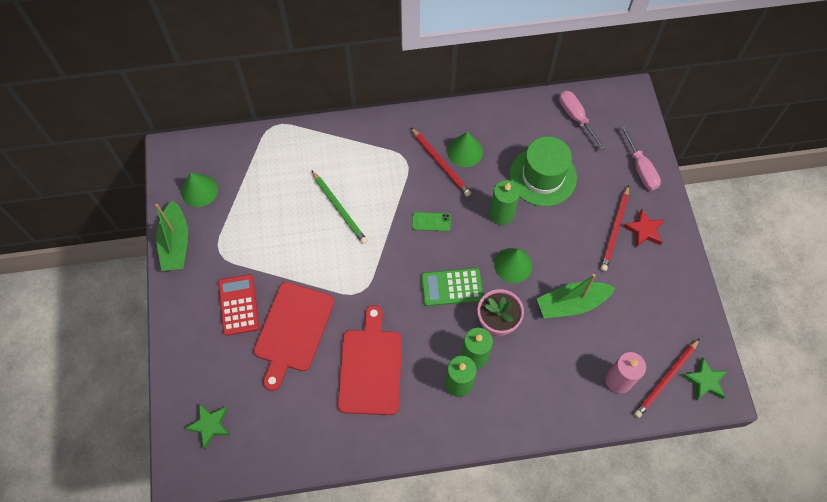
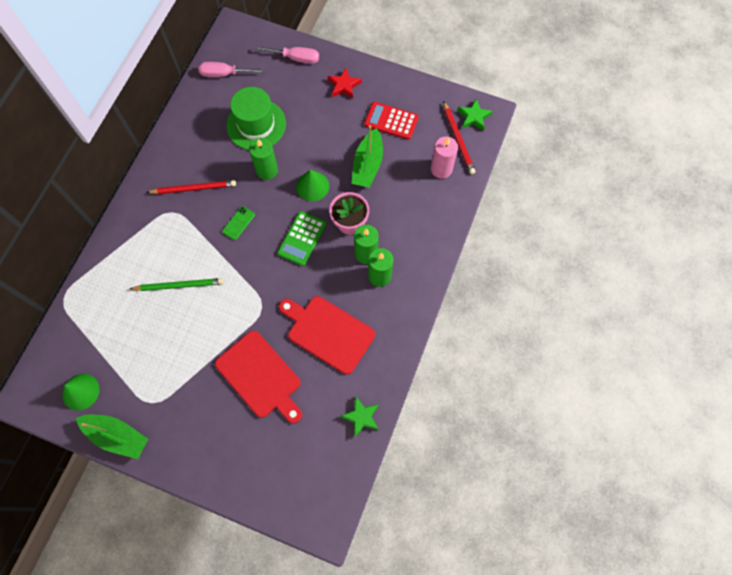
camera: 60 degrees left, 5 degrees up
green star [185,404,230,449] -> green star moved to [340,396,379,437]
red calculator [218,274,259,336] -> red calculator moved to [364,102,419,140]
green cone [447,132,483,167] -> none
red pencil [601,185,629,271] -> none

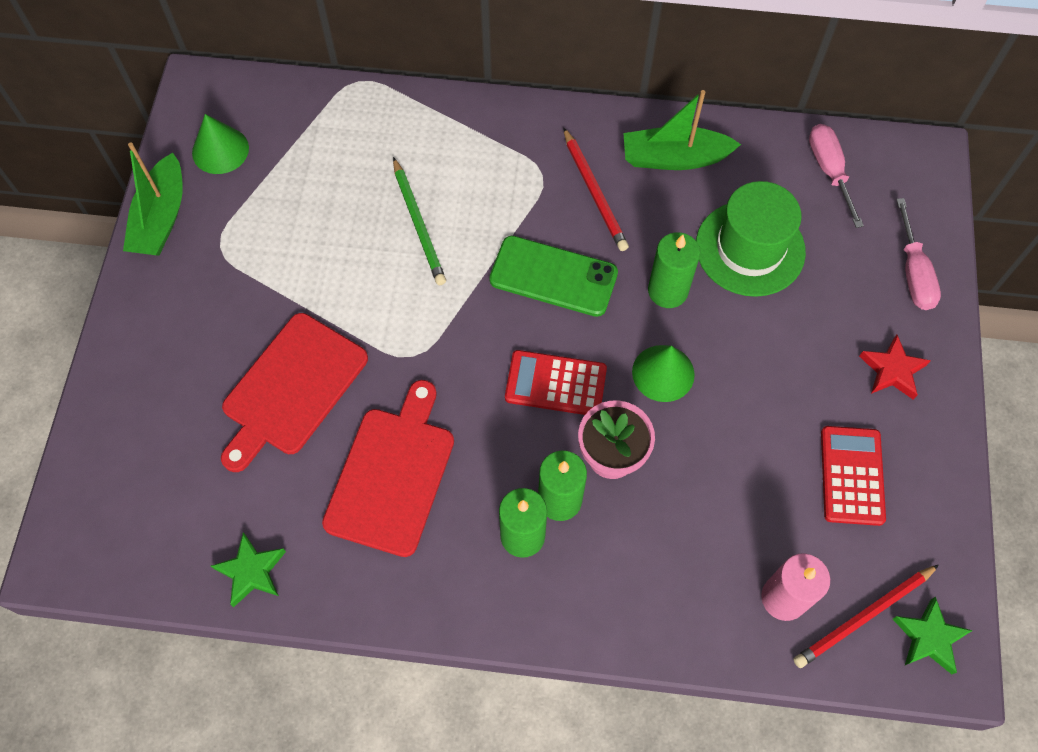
camera: 75 degrees right, 5 degrees down
green phone [222,206,255,240] -> green phone [489,236,618,317], size x1.96
green calculator [277,211,326,266] -> red calculator [505,350,607,415]
green boat [352,125,383,188] -> green boat moved to [623,90,741,170]

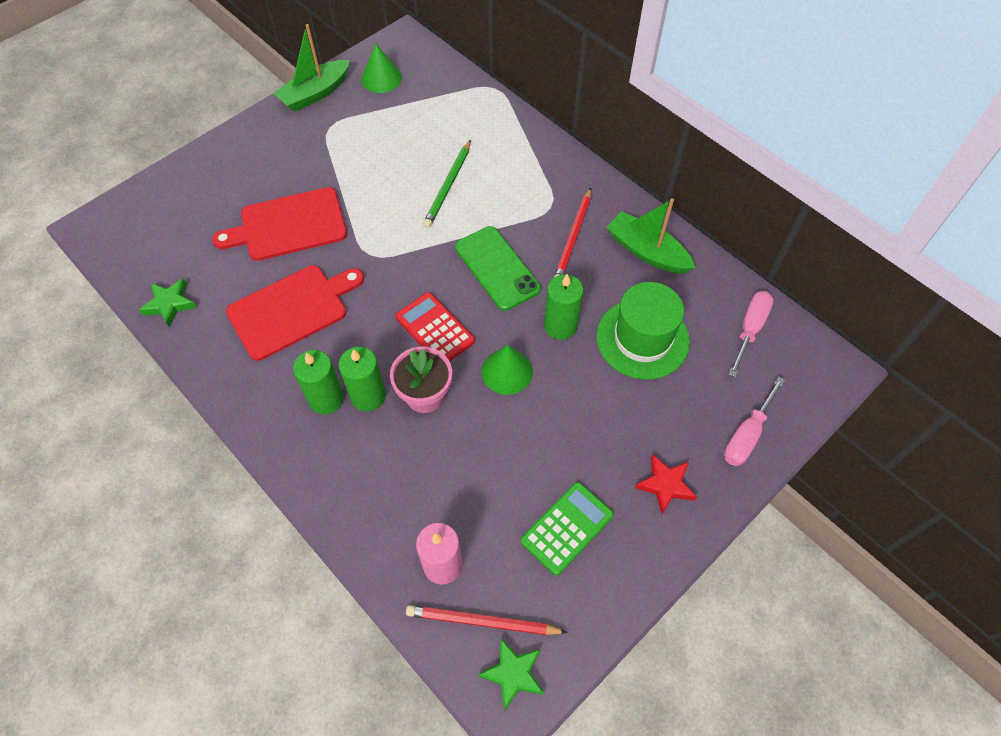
camera: 40 degrees right, 5 degrees down
red calculator [821,426,886,526] -> green calculator [521,482,614,576]

